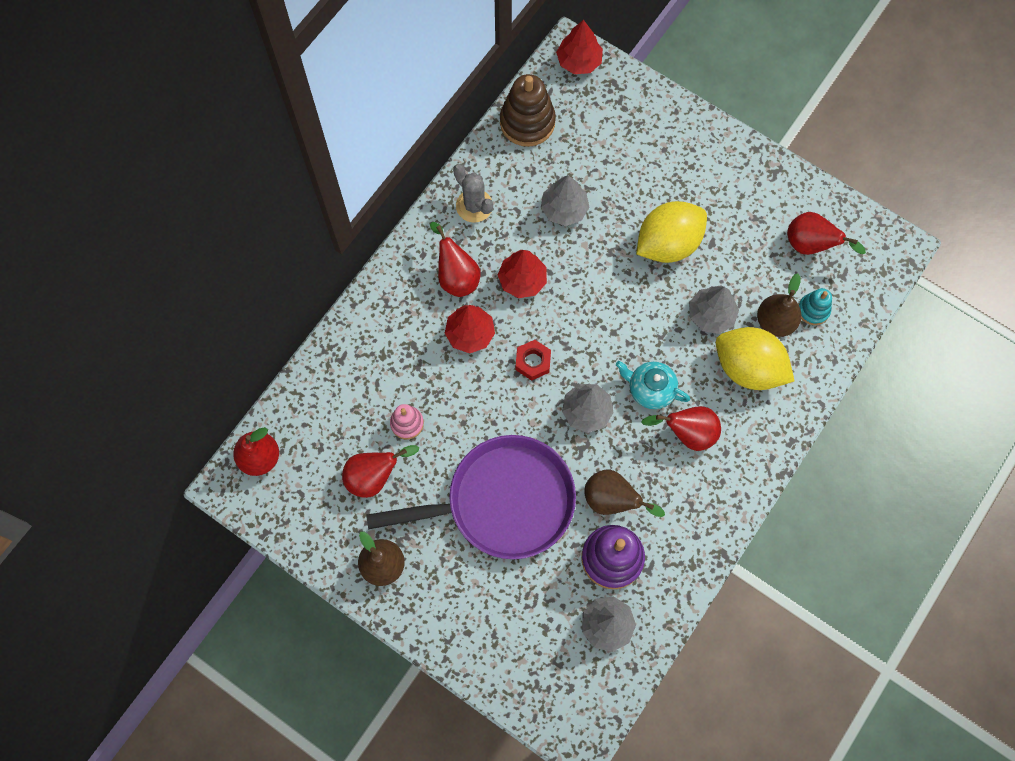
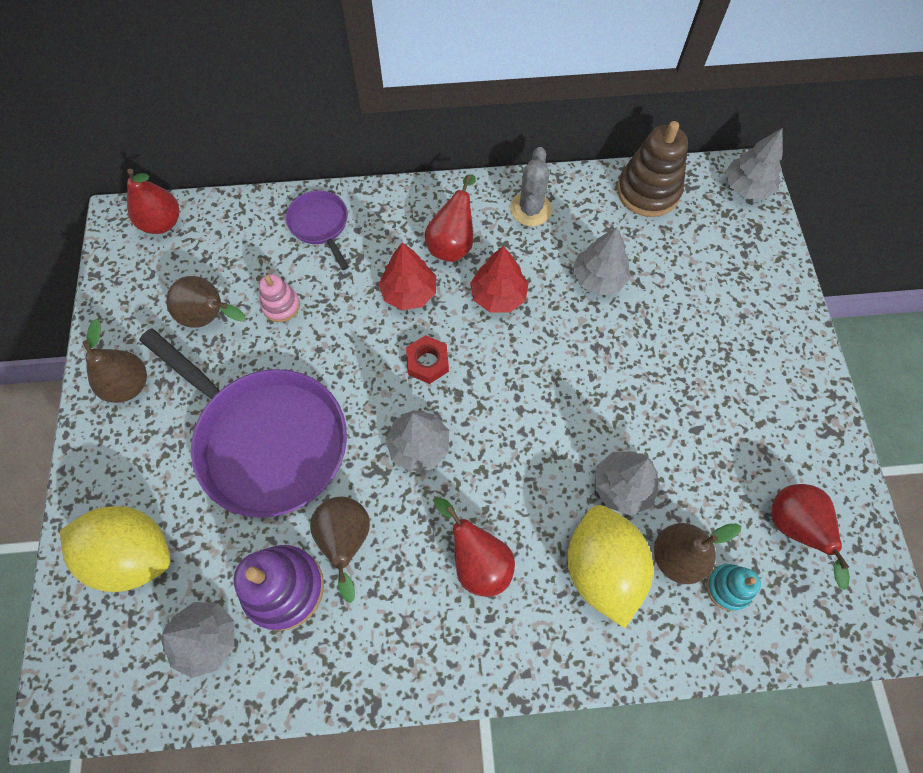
camera: 50 degrees right, 5 degrees down
red pear [342,445,419,498] -> brown pear [166,276,246,328]
red tree [556,20,603,74] -> grey tree [725,128,783,200]
turquoise teapot [616,361,690,409] -> none
yellow lemon [636,201,707,263] -> yellow lemon moved to [60,506,171,592]
none -> purple pan [286,191,349,270]

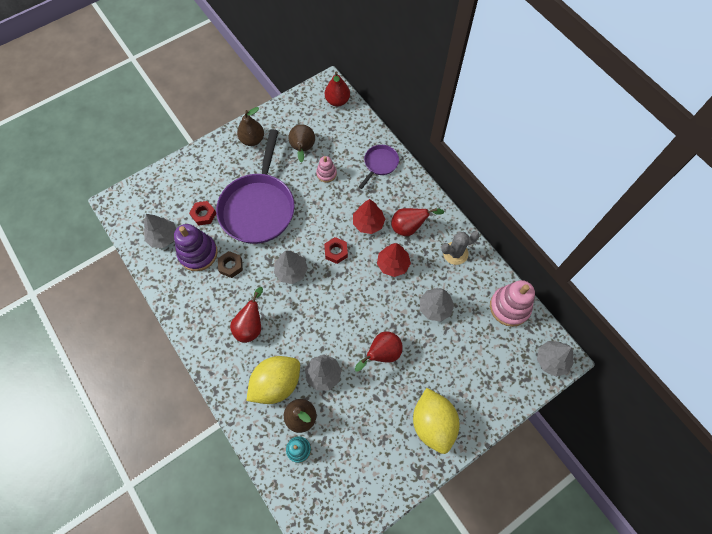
camera: 60 degrees right, 0 degrees up
yellow lemon [60,506,171,592] -> yellow lemon moved to [413,388,460,454]
brown pear [310,497,370,603] -> brown nut [218,251,243,278]
brown stacking toy [617,121,688,217] -> pink stacking toy [490,280,535,327]
red pear [772,484,850,590] -> red pear moved to [355,331,403,372]
none -> red nut [189,201,216,226]

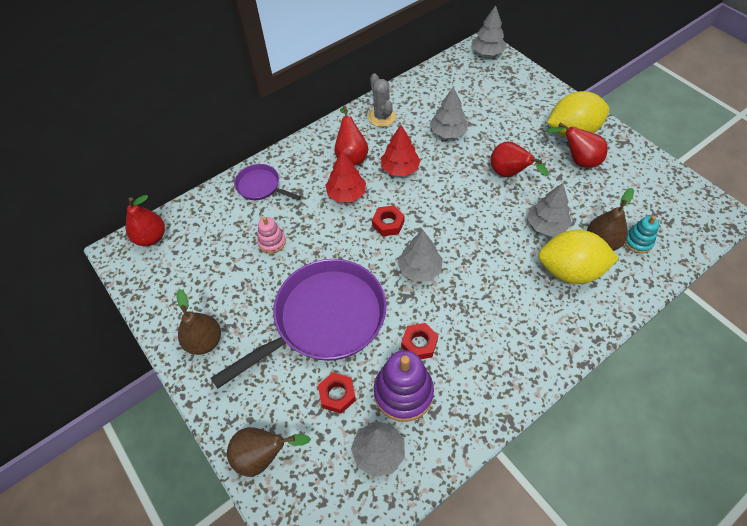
camera: 90 degrees left, 10 degrees down
purple pan [216,129,295,244] -> purple pan turned 45 degrees counterclockwise [211,259,387,389]
brown nut [218,251,243,278] -> red nut [401,323,438,359]
red pear [230,287,263,343] -> red pear moved to [546,122,607,168]
yellow lemon [247,356,300,404] -> yellow lemon turned 45 degrees counterclockwise [538,230,619,284]
brown pear [289,124,315,162] -> brown pear moved to [227,427,311,477]
pink stacking toy [490,280,535,327] -> none

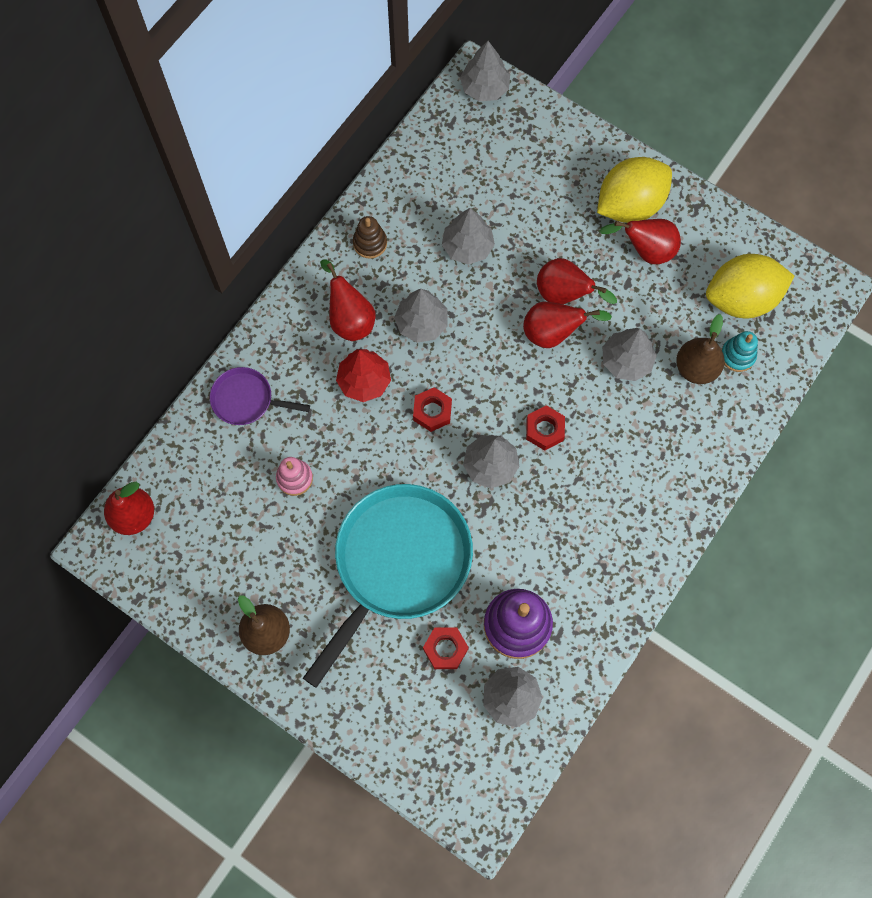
camera: 20 degrees left, 15 degrees up
purple pan [211,259,387,389] -> turquoise pan [303,484,473,688]
brown pear [227,427,311,477] -> none
grey cactus [368,73,396,127] -> brown stacking toy [353,216,387,259]
red tree [381,125,421,176] -> grey tree [394,289,448,343]
red nut [401,323,438,359] -> red nut moved to [526,405,565,450]
yellow lemon [538,230,619,284] -> yellow lemon moved to [706,254,794,318]
none -> red pear [523,301,612,348]

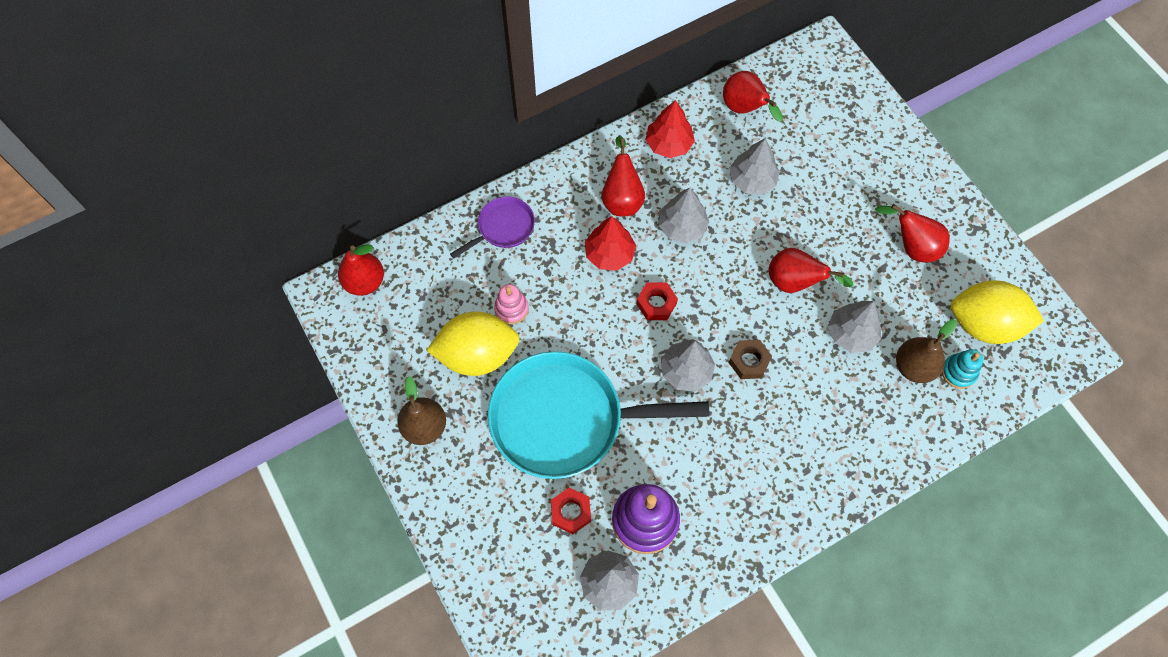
camera: 25 degrees right, 5 degrees down
purple pan [210,367,310,425] -> purple pan turned 105 degrees clockwise [450,196,535,259]
turquoise pan [303,484,473,688] -> turquoise pan turned 150 degrees counterclockwise [488,351,710,479]
brown stacking toy [353,216,387,259] -> red tree [645,100,695,158]
grey tree [460,41,510,101] -> none
red nut [526,405,565,450] -> brown nut [729,340,772,379]
red pear [537,258,617,304] -> red pear moved to [723,71,783,122]
yellow lemon [597,157,672,223] -> yellow lemon moved to [427,311,519,376]

